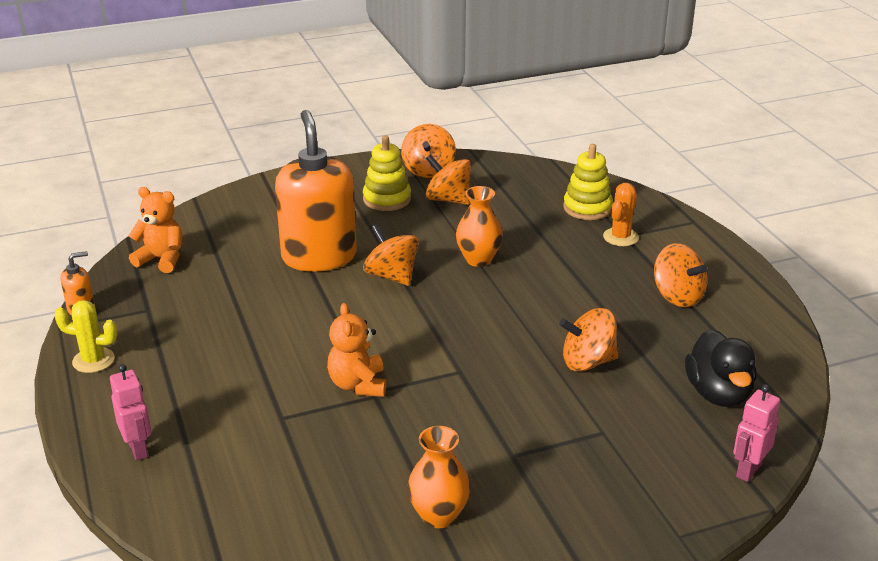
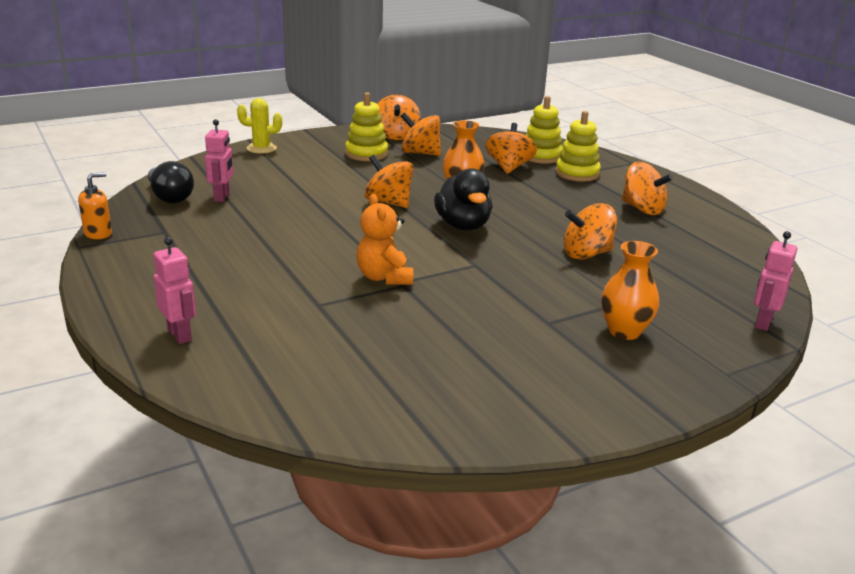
camera: 10 degrees left, 5 degrees down
yellow cactus [54,300,118,373] -> yellow cactus moved to [237,98,282,154]
orange teddy bear [129,187,182,273] -> black light bulb [148,161,194,204]
orange soap dispenser [275,110,357,272] -> none
orange vase [407,426,470,528] -> orange vase moved to [601,241,659,340]
orange cactus [603,183,639,246] -> yellow stacking toy [555,111,601,182]
black duck [685,329,757,407] -> black duck moved to [434,168,492,231]
none -> pink robot [205,119,233,202]
none -> orange spinning top [485,123,537,174]

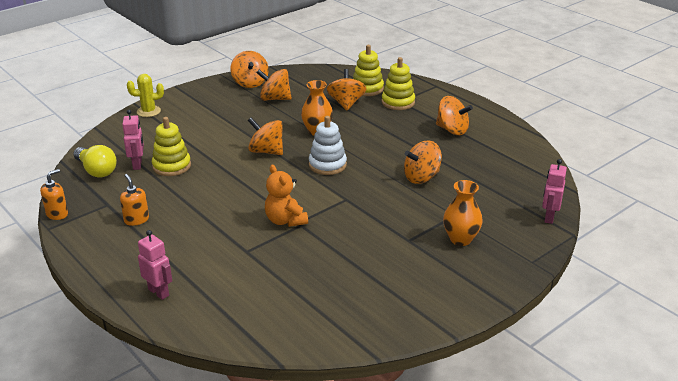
camera: 10 degrees left, 5 degrees up
black light bulb [148,161,194,204] -> yellow light bulb [73,145,117,178]
yellow stacking toy [345,92,388,161] -> yellow stacking toy moved to [152,117,191,176]
black duck [434,168,492,231] -> white stacking toy [309,116,347,175]
none -> orange soap dispenser [120,174,149,226]

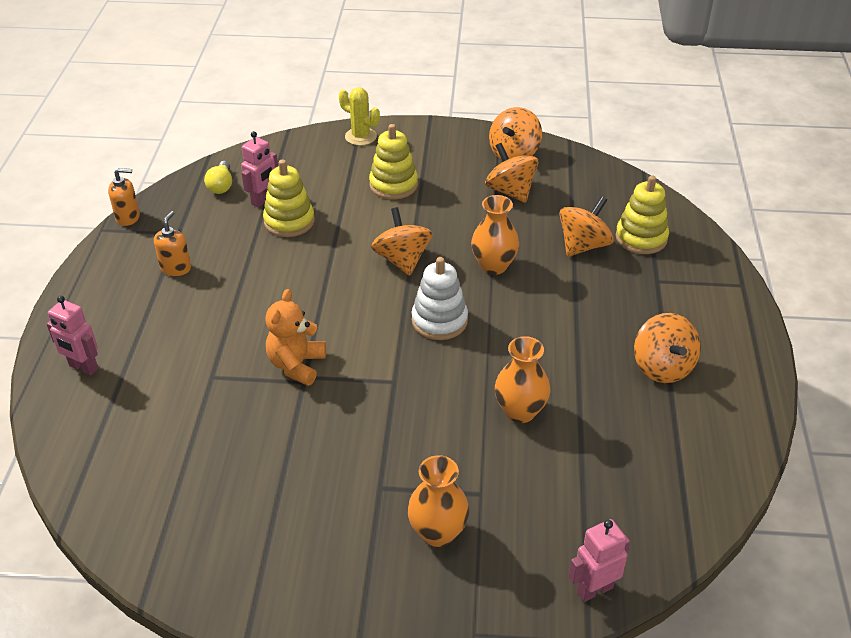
camera: 45 degrees right, 10 degrees up
yellow light bulb [73,145,117,178] -> yellow light bulb [204,161,232,194], size x0.67
pink robot [138,230,172,300] -> pink robot turned 120 degrees clockwise [47,296,98,375]
yellow stacking toy [382,57,415,110] -> yellow stacking toy moved to [369,124,418,199]
orange spinning top [404,141,442,184] -> orange vase [495,336,550,423]

